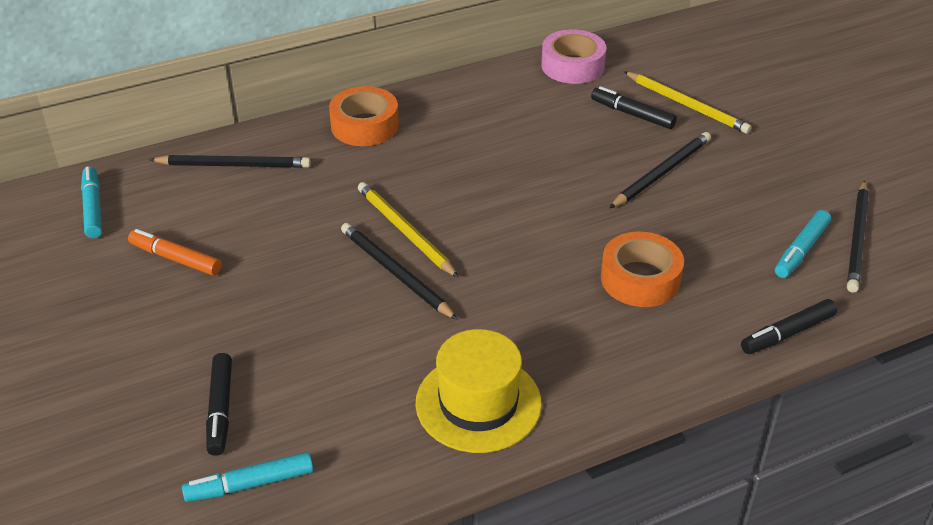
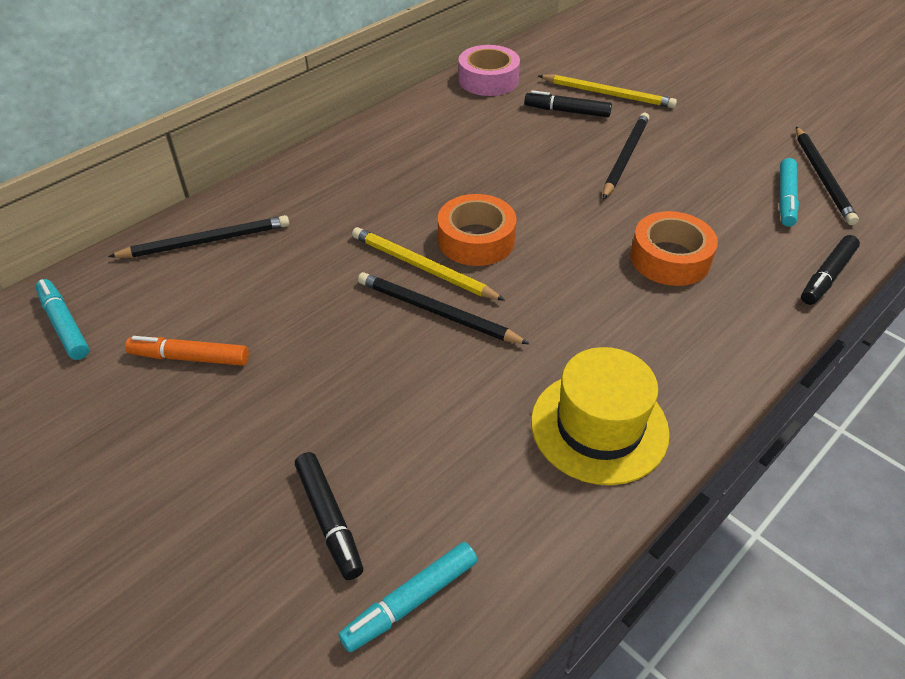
camera: 20 degrees left, 5 degrees up
orange tape [329,86,399,146] -> orange tape moved to [438,194,517,266]

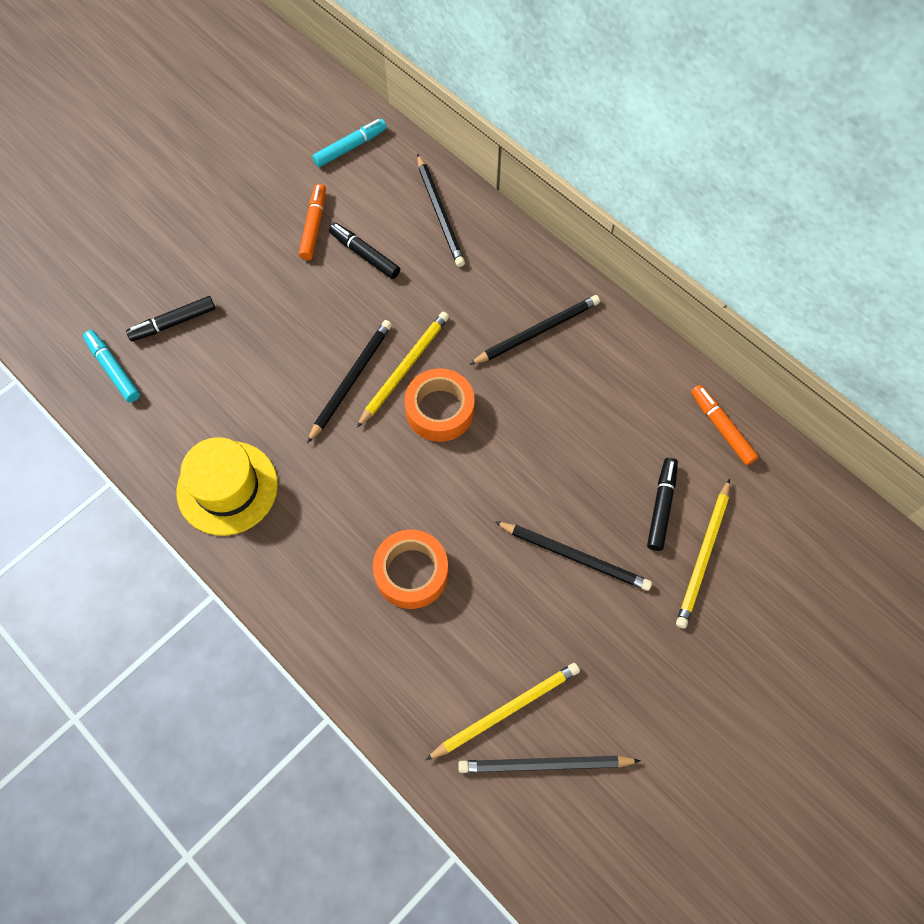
camera: 90 degrees right, 20 degrees up
pink tape [458,45,520,96] -> orange marker [691,385,759,465]
turquoise marker [779,158,799,227] -> yellow pencil [426,663,580,760]
black marker [801,235,860,305] -> black marker moved to [329,223,400,279]
none -> black pencil [469,295,600,365]

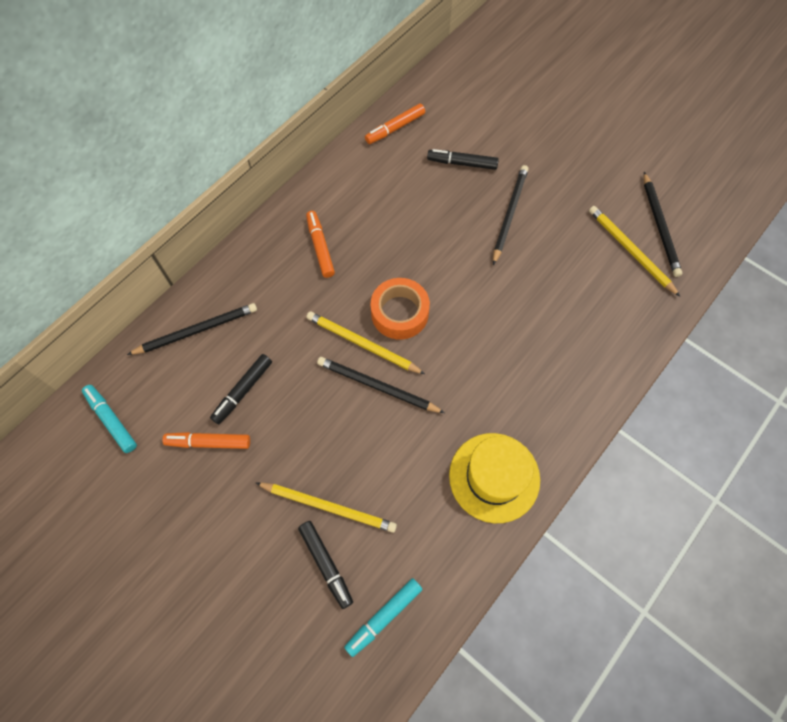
camera: 95 degrees left, 0 degrees up
orange tape [373,529,448,609] -> none
black pencil [469,295,600,365] -> orange marker [306,211,335,278]
yellow pencil [676,479,730,629] -> yellow pencil moved to [256,483,397,533]

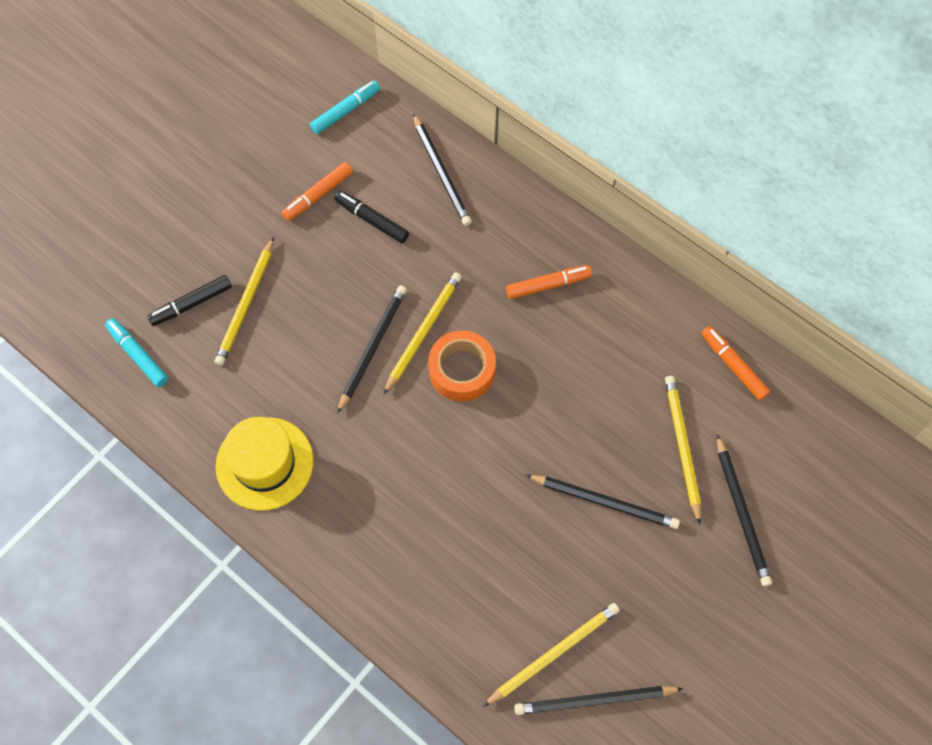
camera: 90 degrees right, 0 degrees up
orange marker [162,432,250,449] -> orange marker turned 135 degrees counterclockwise [282,162,353,221]
black marker [427,149,499,170] -> yellow pencil [665,376,701,524]
none -> black pencil [717,435,772,586]

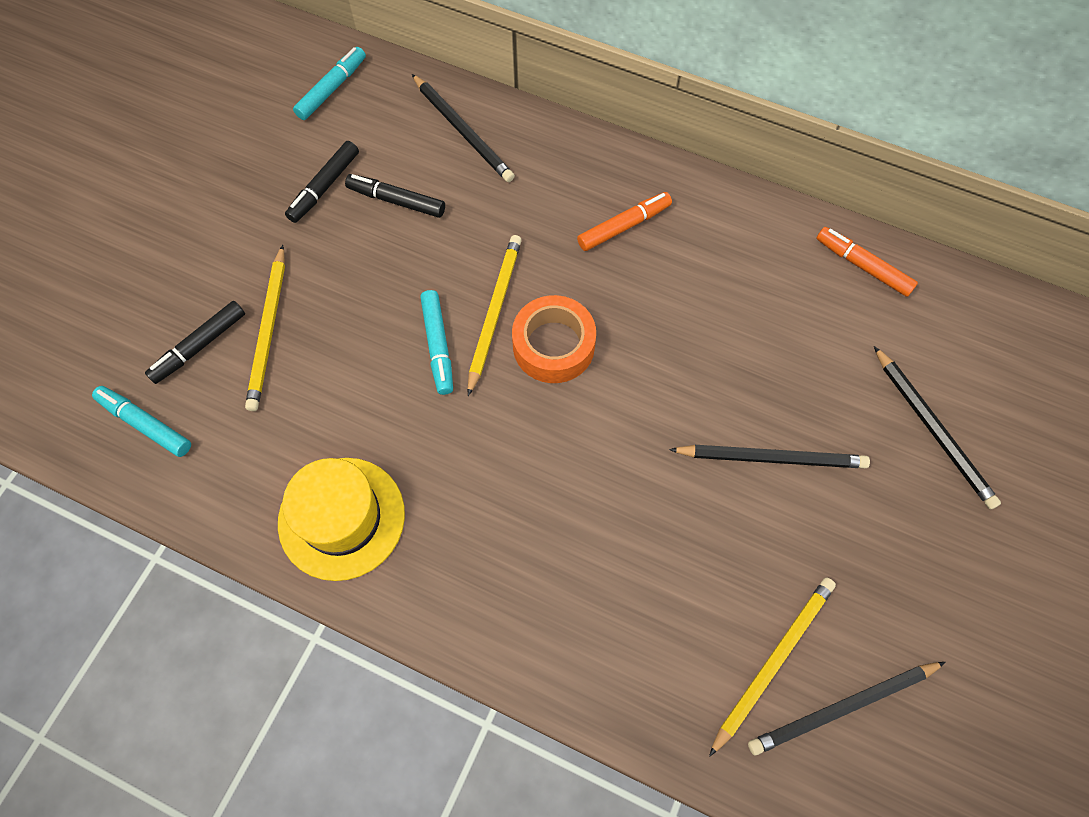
camera: 15 degrees left, 0 degrees up
orange marker [282,162,353,221] -> black marker [285,141,359,223]
black pencil [337,285,407,414] -> turquoise marker [420,290,453,395]
yellow pencil [665,376,701,524] -> none

